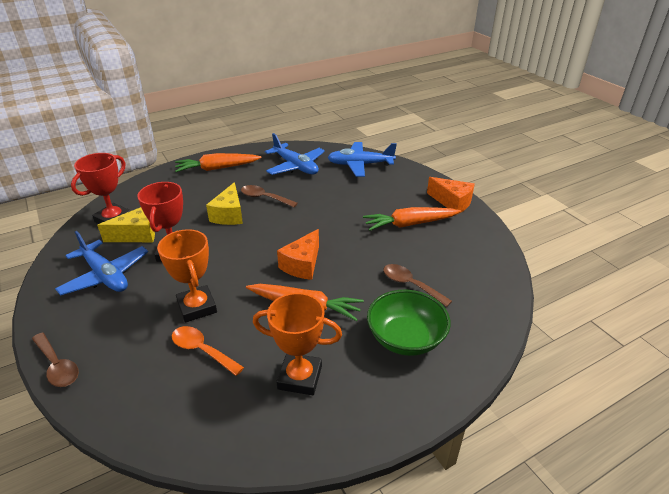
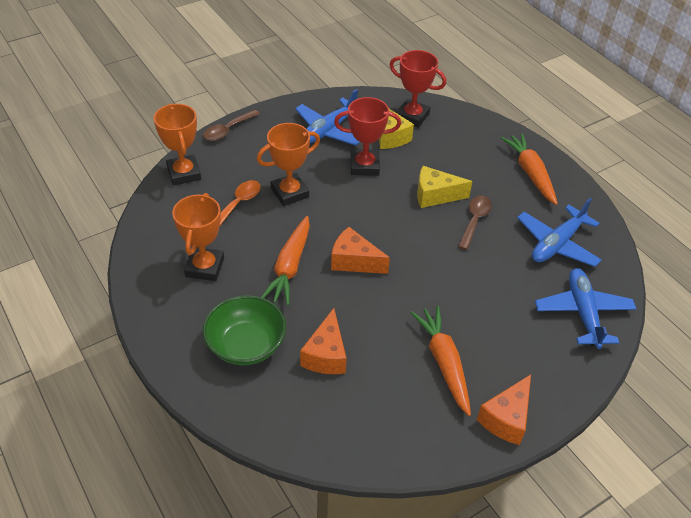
camera: 85 degrees right, 10 degrees up
brown spoon [383,264,452,307] -> orange cheese [300,308,346,374]
none -> orange trophy [154,104,201,186]

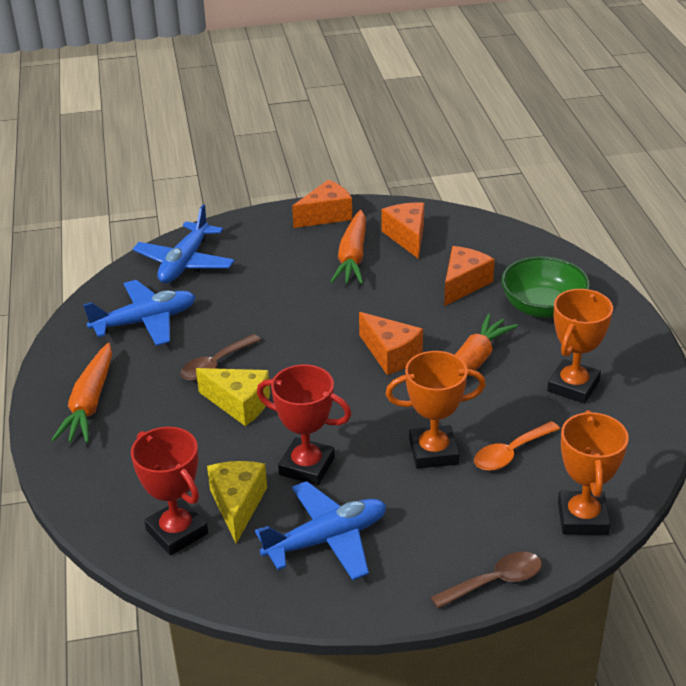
camera: 155 degrees left, 10 degrees down
none -> orange cheese [382,202,424,259]

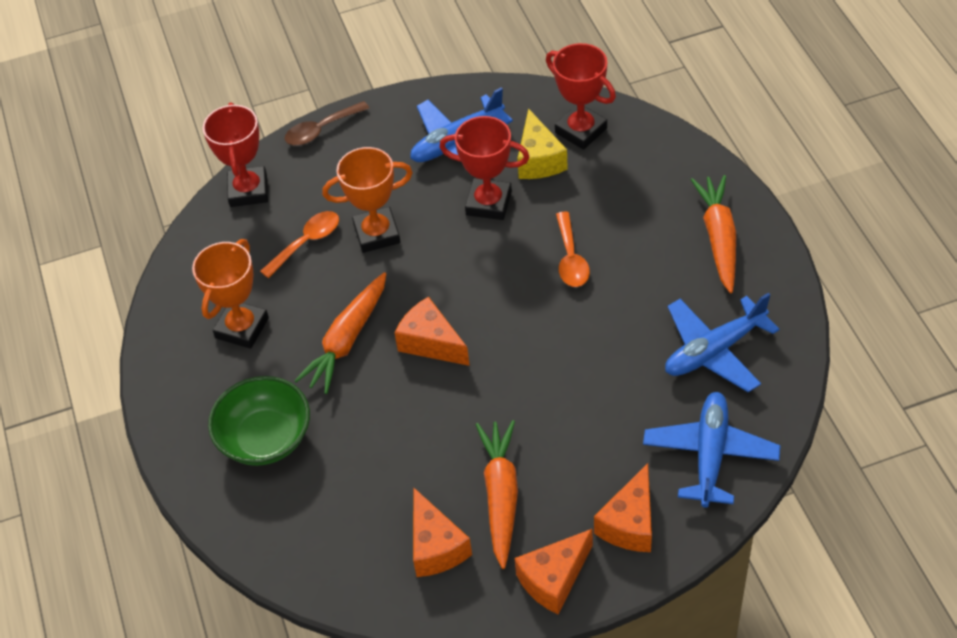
camera: 175 degrees right, 15 degrees up
brown spoon [180,334,261,381] -> none
yellow cheese [196,368,270,426] -> orange spoon [556,211,590,287]
orange cheese [444,246,495,306] -> orange cheese moved to [594,463,652,552]
orange trophy [558,410,629,535] -> red trophy [203,102,268,207]

